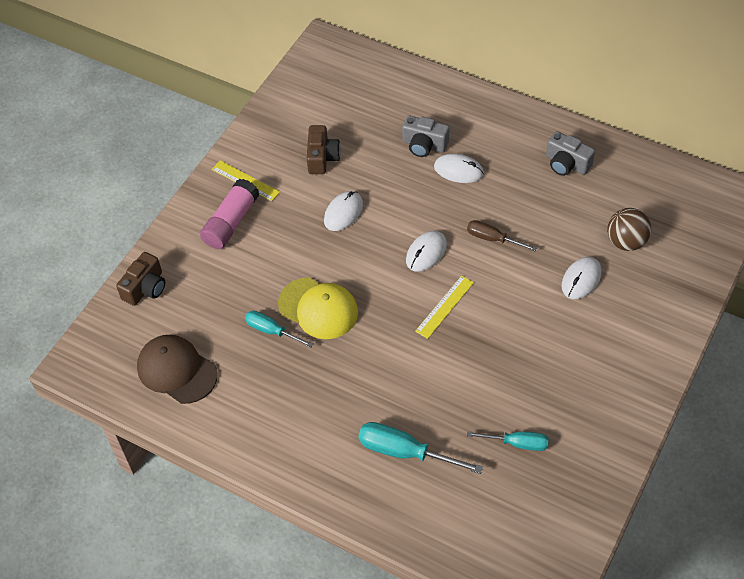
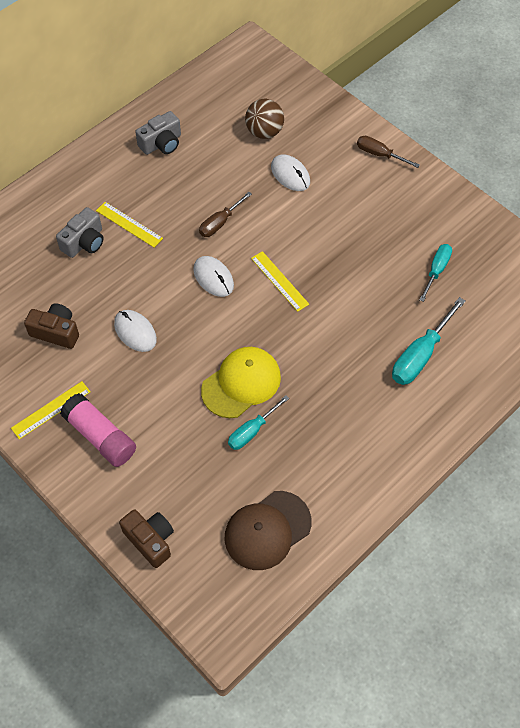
camera: 75 degrees left, 5 degrees up
white mouse [434,154,484,183] -> yellow ruler [96,202,163,247]
none -> brown screwdriver [357,136,420,168]

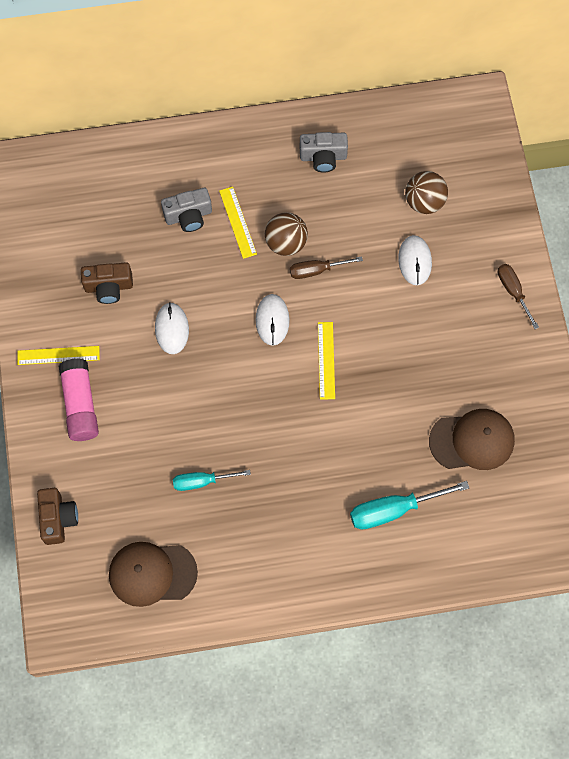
camera: 35 degrees right, 10 degrees up
brown camera [24,303,79,349] -> brown camera turned 120 degrees clockwise [81,262,133,304]
yellow cap [201,347,281,418] -> none
turquoise screwdriver [419,244,452,302] -> brown cap [429,409,515,470]
none -> brown ball [265,213,308,256]

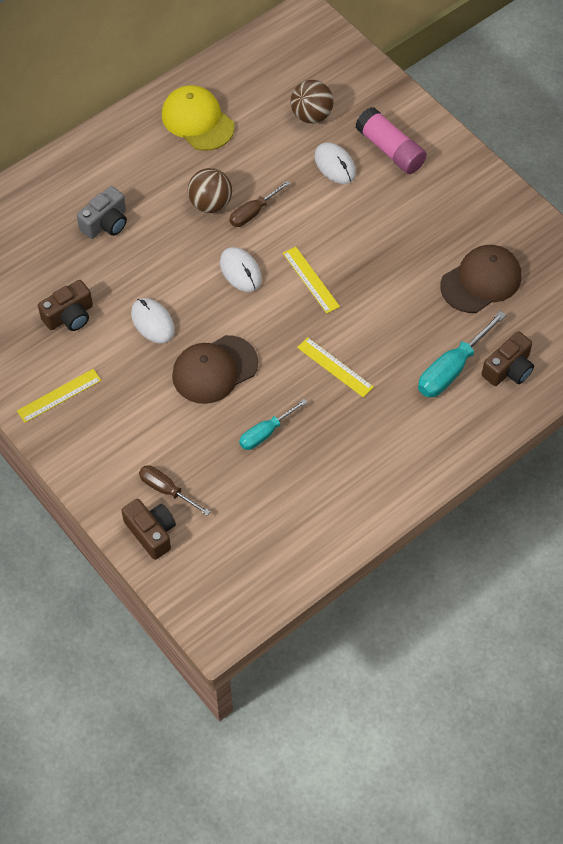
camera: 30 degrees left, 10 degrees down
pink glue stick [59,358,99,441] -> pink glue stick moved to [355,107,427,174]
brown cap [109,542,198,607] -> brown cap moved to [172,335,258,404]
yellow ruler [219,187,257,259] -> yellow ruler moved to [297,337,374,397]
grey camera [300,132,348,173] -> yellow cap [162,85,235,151]
brown screwdriver [498,264,539,329] -> brown screwdriver moved to [139,465,210,516]
none -> brown camera [482,331,534,386]

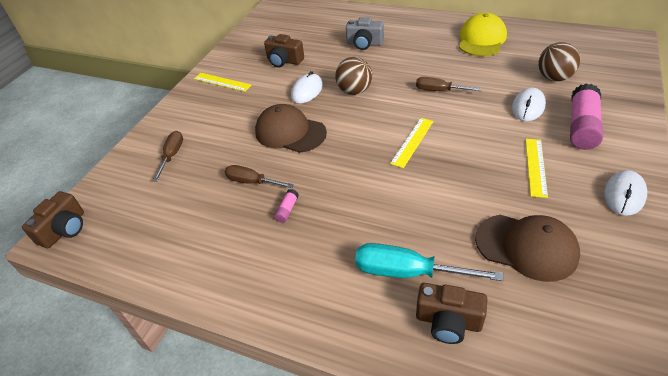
camera: 65 degrees right, 15 degrees down
brown camera [121,499,176,560] -> brown camera moved to [22,191,84,248]
brown ball [188,168,232,213] -> brown ball moved to [335,57,372,95]
white mouse [220,247,262,292] -> white mouse moved to [604,170,647,216]
turquoise screwdriver [239,399,308,450] -> brown screwdriver [225,165,294,188]
yellow ruler [297,337,374,397] -> yellow ruler moved to [525,139,548,198]
none -> pink glue stick [274,189,299,223]

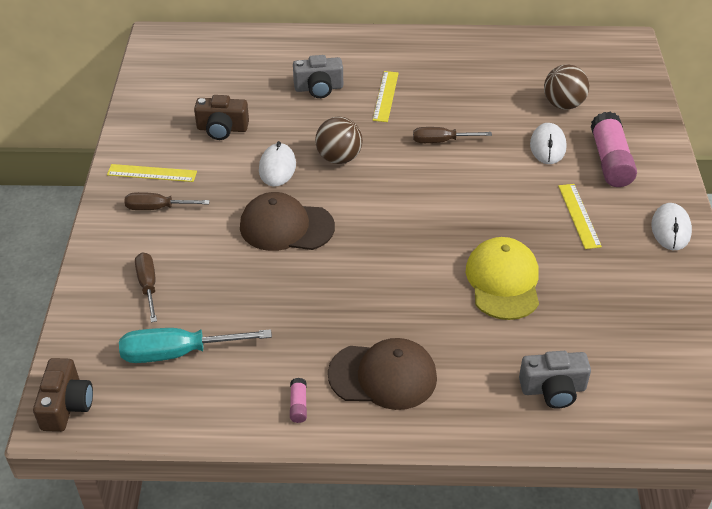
camera: 25 degrees left, 0 degrees up
brown screwdriver [225,165,294,188] -> brown screwdriver moved to [124,192,210,210]
pink glue stick [274,189,299,223] -> pink glue stick moved to [290,378,307,423]
turquoise screwdriver [355,243,503,281] -> turquoise screwdriver moved to [119,328,272,363]
yellow ruler [390,118,433,168] -> yellow ruler moved to [373,71,399,122]
brown camera [416,283,488,344] -> grey camera [519,351,591,409]
yellow cap [459,13,507,56] -> yellow cap moved to [466,237,539,320]
brown cap [475,215,580,282] -> brown cap moved to [328,338,437,410]

